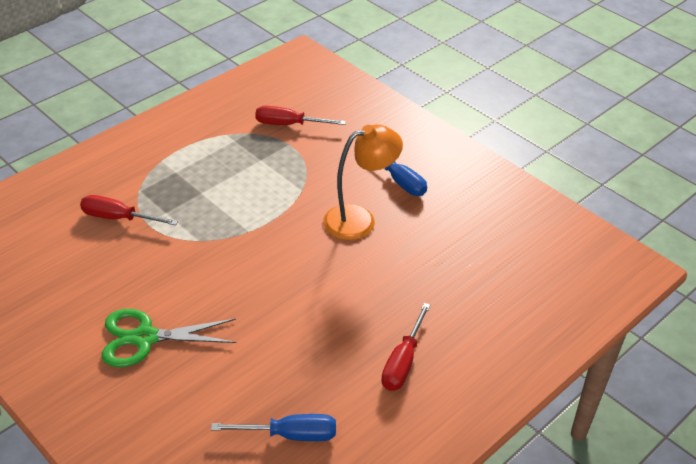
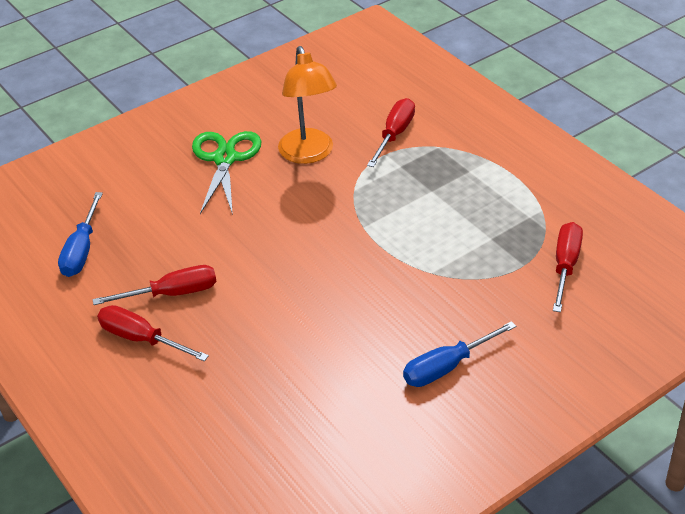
camera: 100 degrees right, 0 degrees up
orange lamp [323,125,403,240] -> orange lamp moved to [278,46,337,164]
none -> red screwdriver [92,265,216,305]

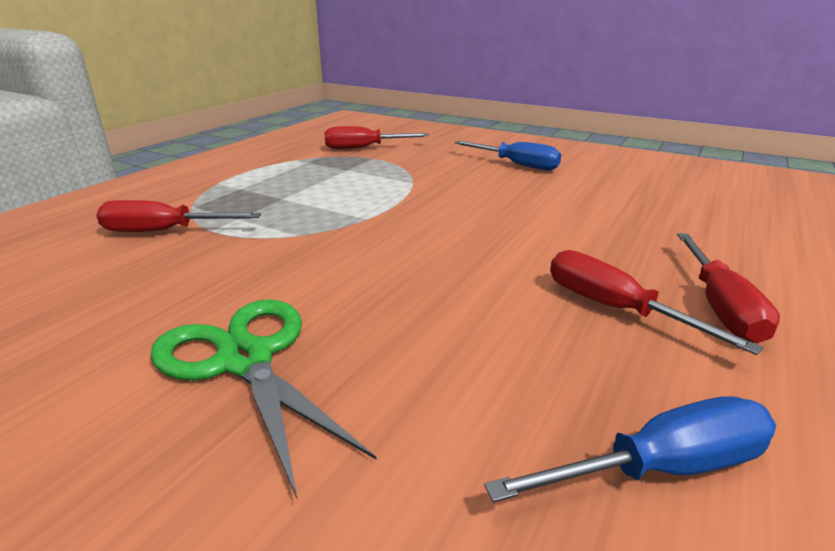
camera: 115 degrees left, 15 degrees down
green scissors [192,131,262,215] -> green scissors turned 75 degrees clockwise [151,299,376,500]
orange lamp [278,46,337,164] -> none

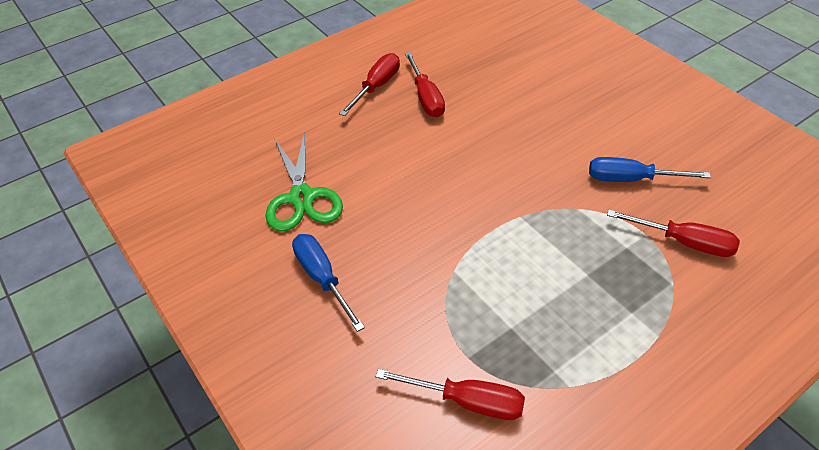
camera: 155 degrees left, 20 degrees up
green scissors [151,299,376,500] -> green scissors moved to [266,133,343,232]
blue screwdriver [484,396,776,503] -> blue screwdriver moved to [589,157,711,182]

